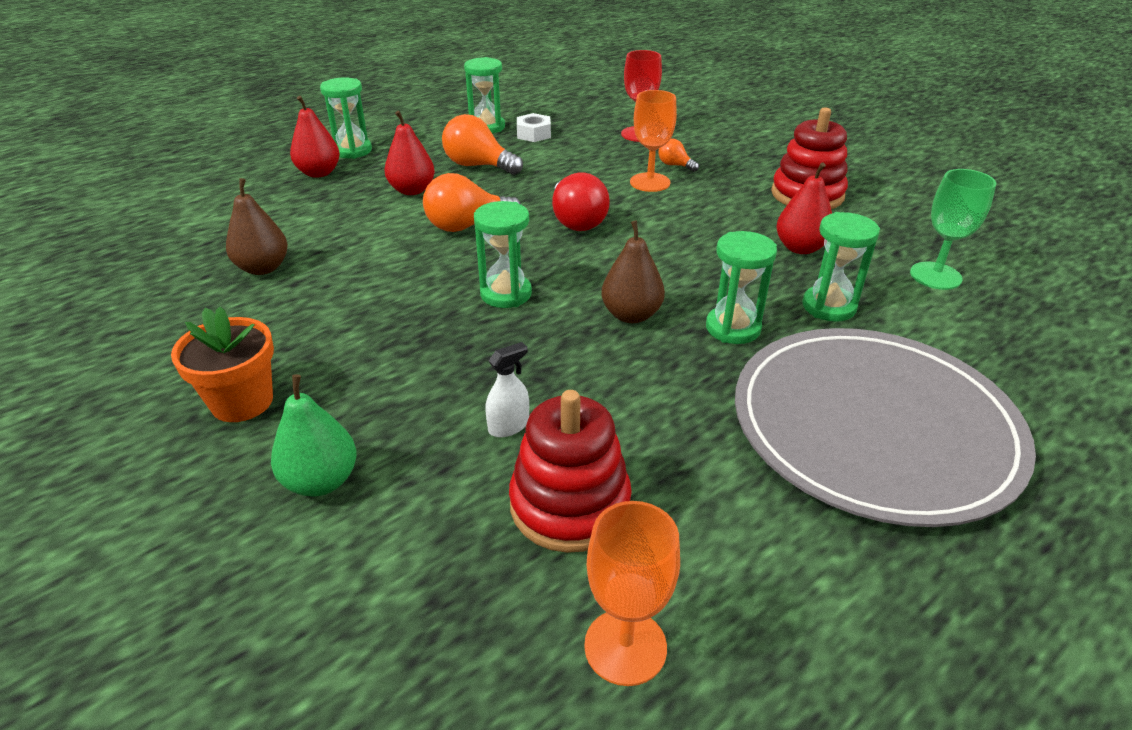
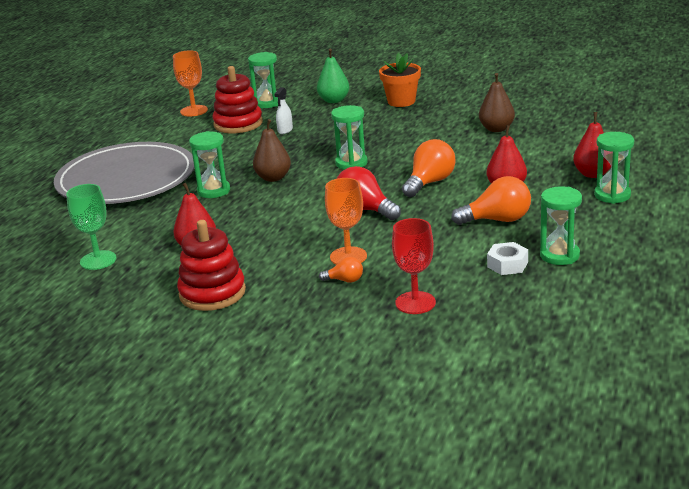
camera: 150 degrees right, 10 degrees down
green hourglass [802,212,880,322] -> green hourglass moved to [248,52,278,108]

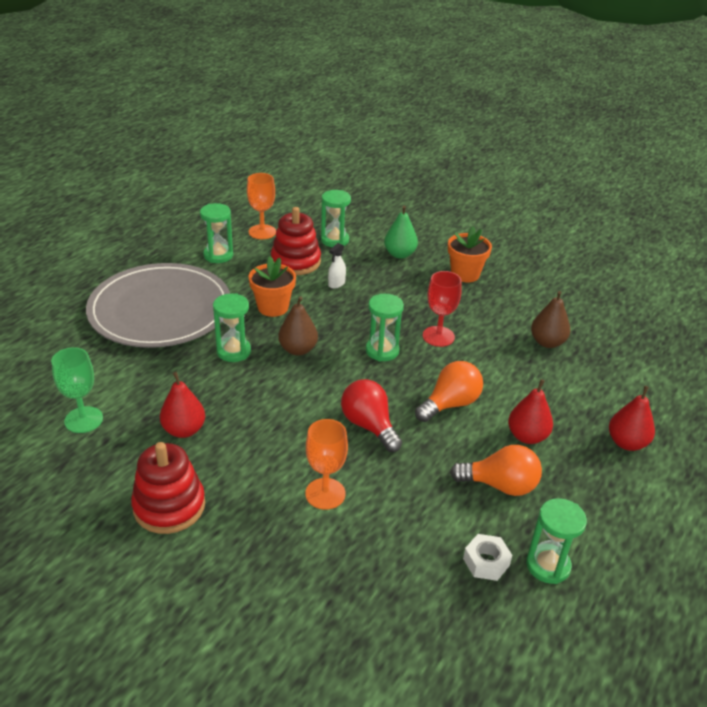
camera: 10 degrees right, 10 degrees up
orange light bulb [319,257,363,282] -> none
red goblet [392,218,436,314] -> red goblet moved to [423,271,462,347]
green hourglass [594,132,634,204] -> green hourglass moved to [200,203,233,263]
none -> orange flower pot [249,257,296,317]

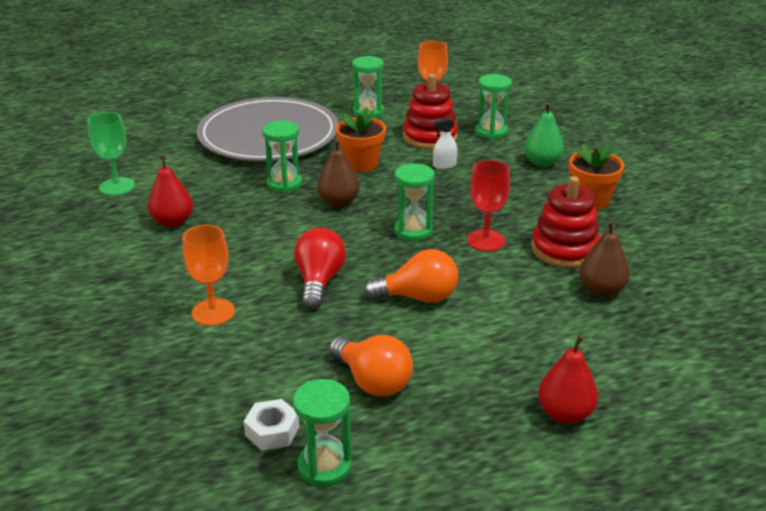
camera: 40 degrees right, 5 degrees down
red stacking toy [131,442,205,534] -> red stacking toy moved to [531,176,600,268]
red pear [508,379,553,444] -> none

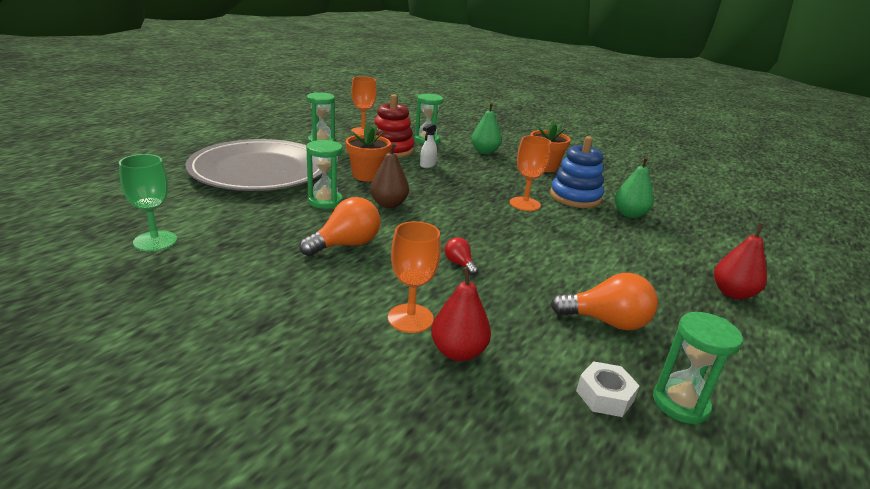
camera: 40 degrees left, 5 degrees down
red pear [148,155,193,227] -> red pear moved to [431,267,491,361]
red light bulb [294,228,346,309] -> red light bulb [445,237,478,275], size x0.52
orange light bulb [364,249,458,303] -> orange light bulb moved to [299,197,380,256]
green hourglass [394,163,435,241] -> none
red goblet [467,160,510,251] -> orange goblet [510,136,551,211]
red stacking toy [531,176,600,268] -> blue stacking toy [550,136,604,208]
brown pear [579,221,630,297] -> green pear [615,157,654,218]

